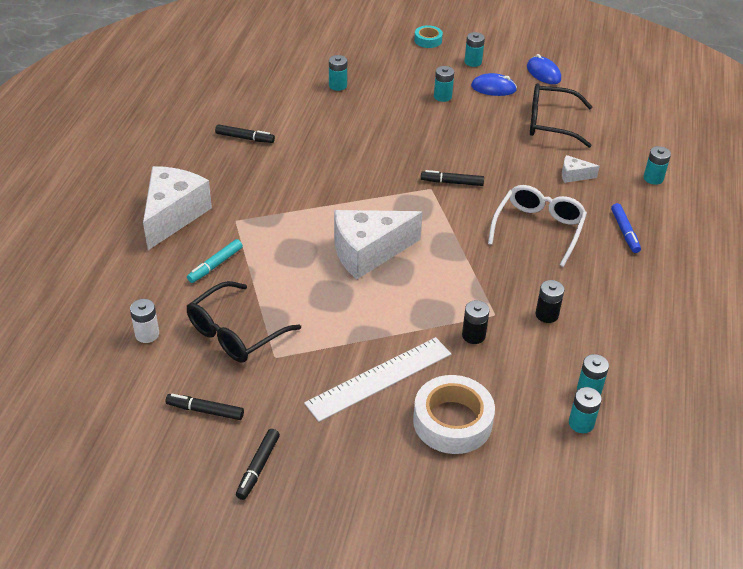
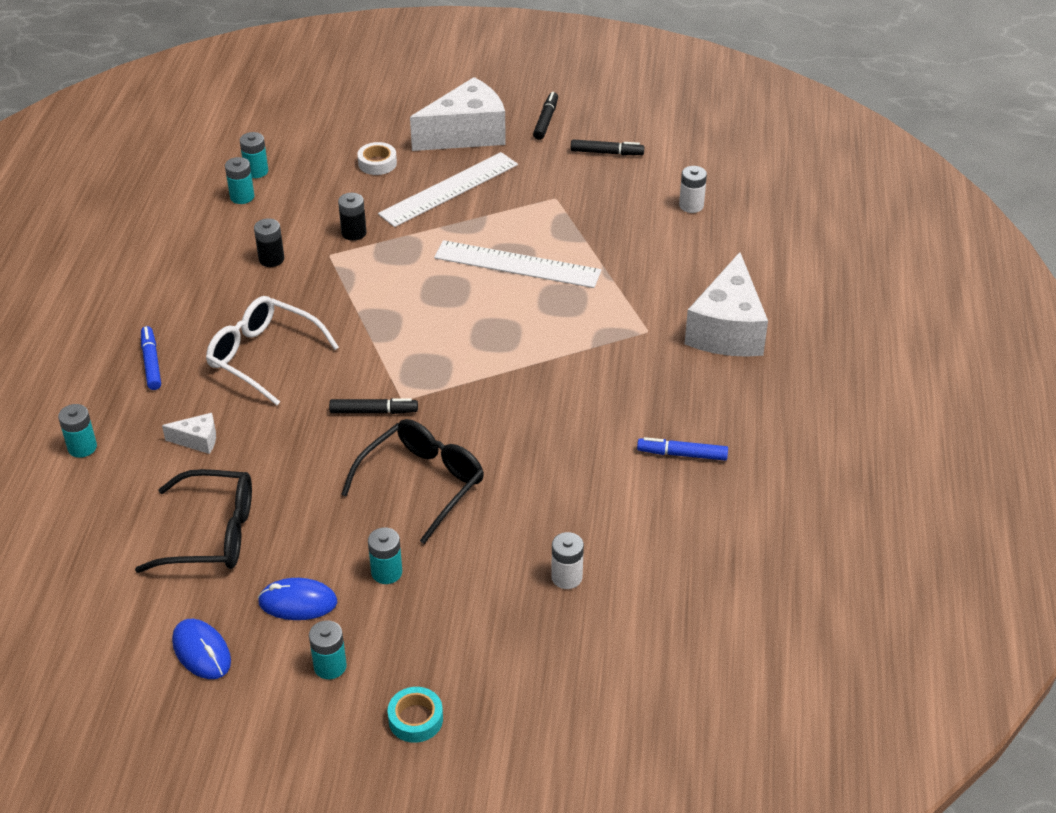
camera: 175 degrees right, 0 degrees up
black glasses [186,281,301,362] -> black glasses moved to [341,419,484,544]
turquoise marker [187,239,243,283] -> none
black marker [215,124,275,143] -> blue marker [637,437,728,461]
turquoise battery [329,55,347,91] -> white battery [551,532,584,589]
white cheese [334,210,423,279] -> white cheese moved to [410,77,506,151]
white tape [413,375,495,454] -> white tape [357,142,397,175], size x0.52
white glasses [488,185,587,267] -> white glasses turned 105 degrees clockwise [206,296,339,405]
none -> white ruler [434,240,601,288]

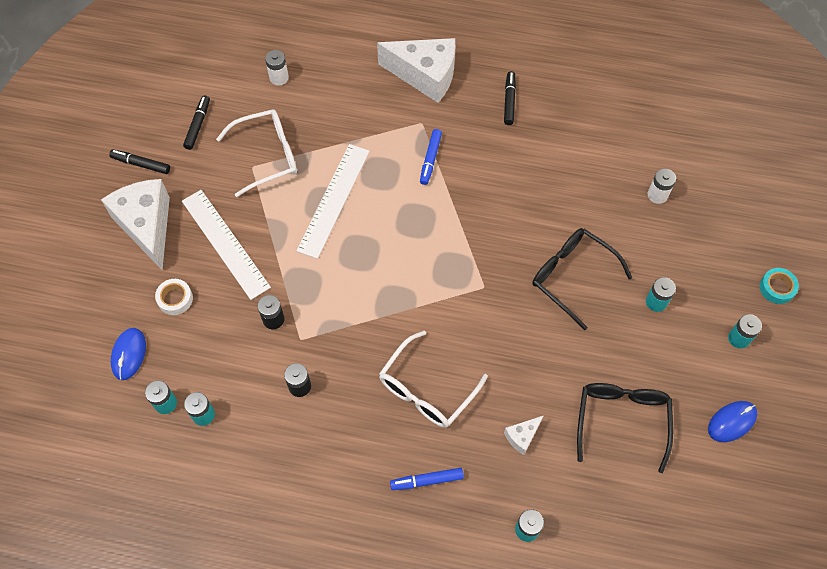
camera: 85 degrees left, 20 degrees up
white cheese [162,413,216,454] -> white cheese turned 135 degrees counterclockwise [504,415,544,455]
blue mouse [258,578,337,620] -> blue mouse moved to [111,328,146,380]
black marker [329,398,418,414] -> black marker moved to [504,71,516,125]
blue marker [637,437,728,461] -> blue marker moved to [420,129,442,185]
none -> white glasses [216,109,297,197]

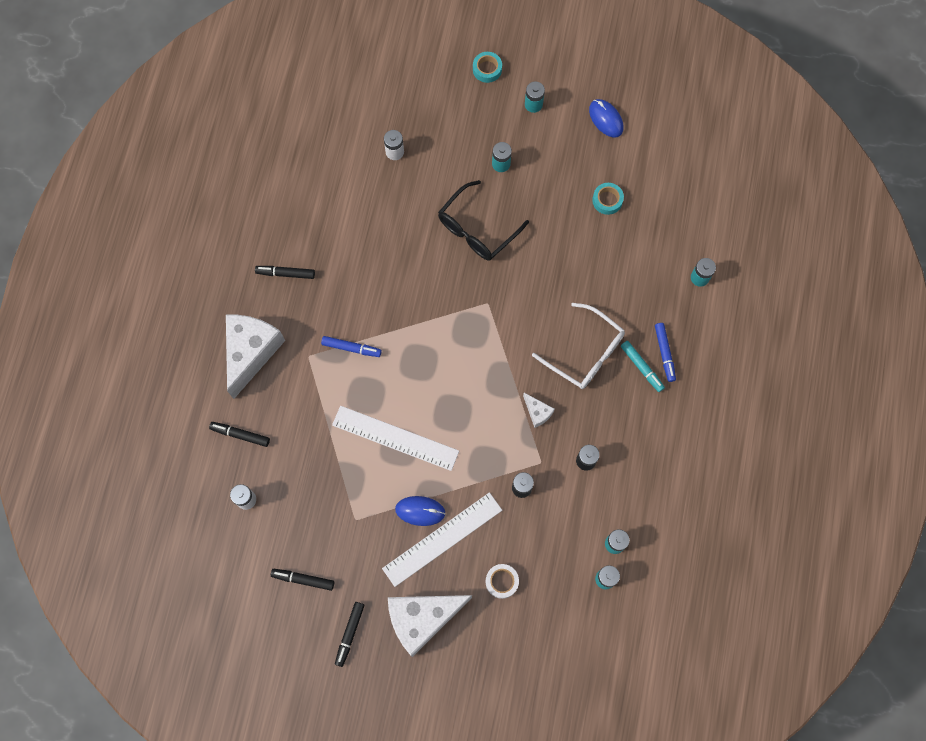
camera: 90 degrees left, 10 degrees up
blue mouse [111,328,146,380] -> blue mouse moved to [395,496,445,526]
white glasses [216,109,297,197] -> none
white cheese [504,415,544,455] -> white cheese moved to [523,393,555,428]
black glasses [577,383,673,473] -> turquoise tape [592,183,624,215]
none -> black marker [209,422,270,447]
none -> turquoise marker [621,341,665,392]

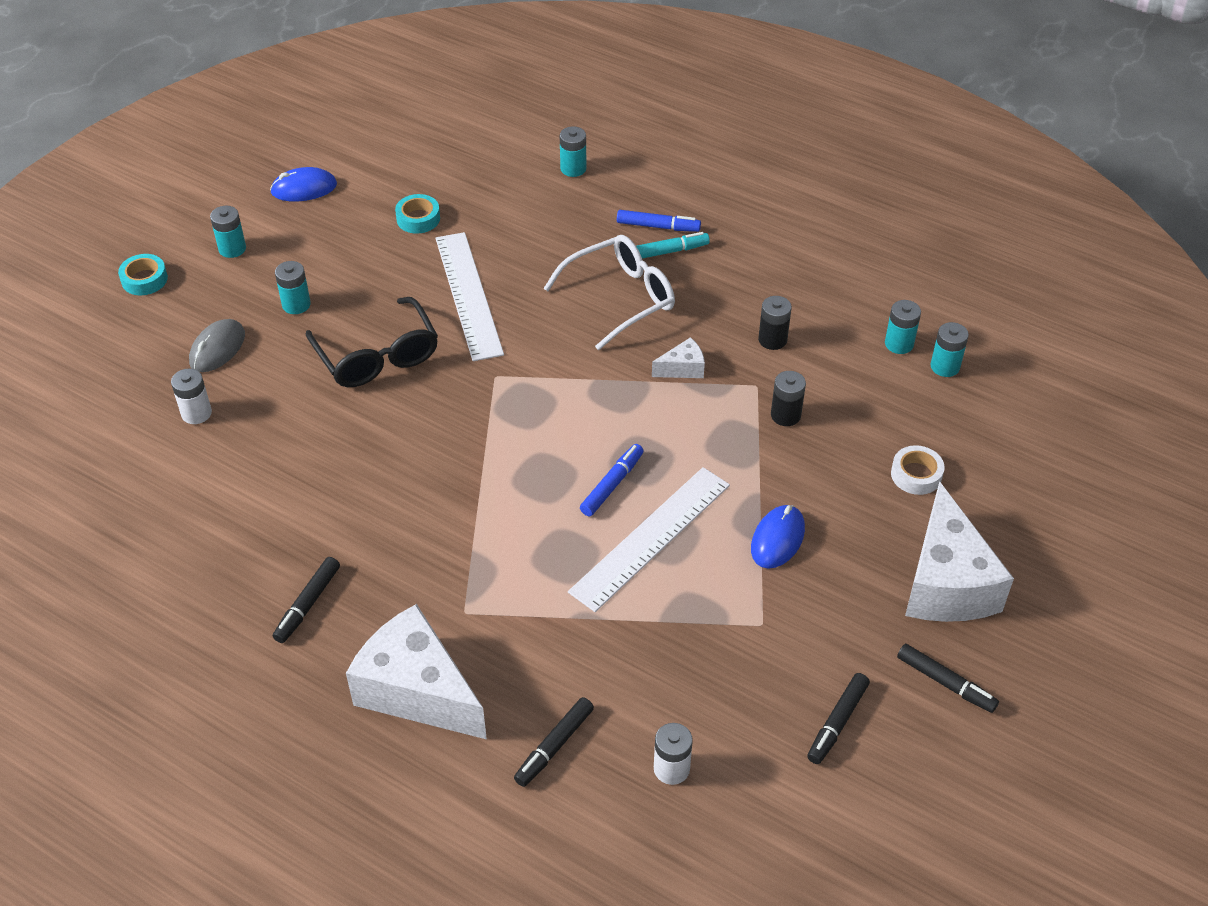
camera: 70 degrees left, 25 degrees down
blue marker [321,336,382,357] -> blue marker moved to [580,444,644,516]
white ruler [382,492,502,587] -> white ruler moved to [436,232,504,361]
none -> grey mouse [189,319,245,372]

